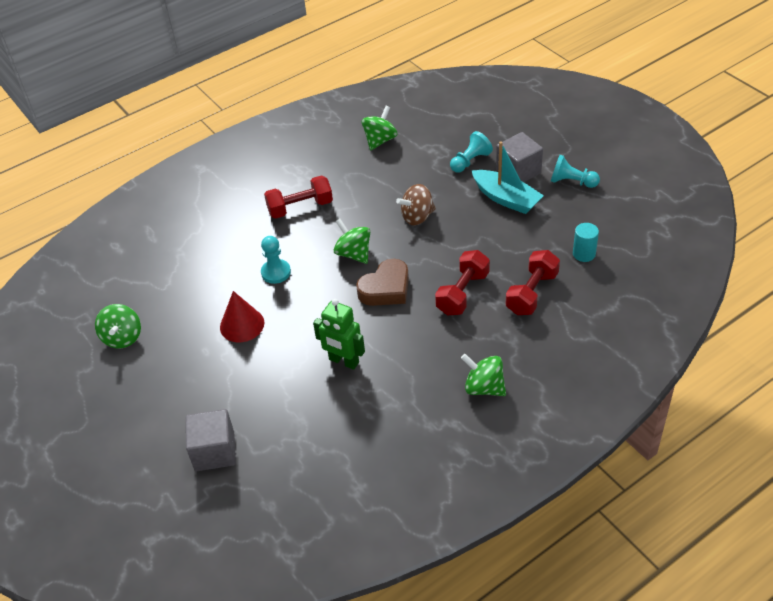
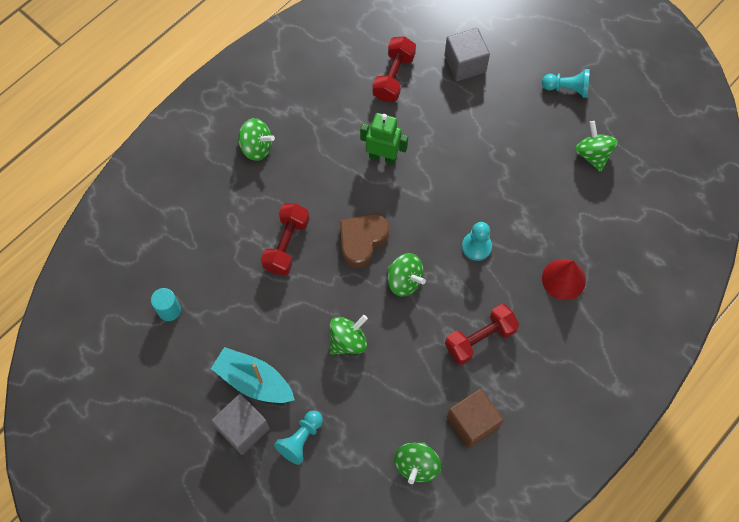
camera: 165 degrees right, 20 degrees up
red cone [220,291,264,342] -> red cone moved to [542,259,586,300]
brown spinning top [396,184,436,226] -> green spinning top [329,315,368,355]
red dumbbell [506,250,560,315] -> red dumbbell moved to [372,36,416,102]
turquoise pawn [551,155,600,188] -> turquoise pawn moved to [542,69,590,98]
none -> brown cube [447,389,504,449]

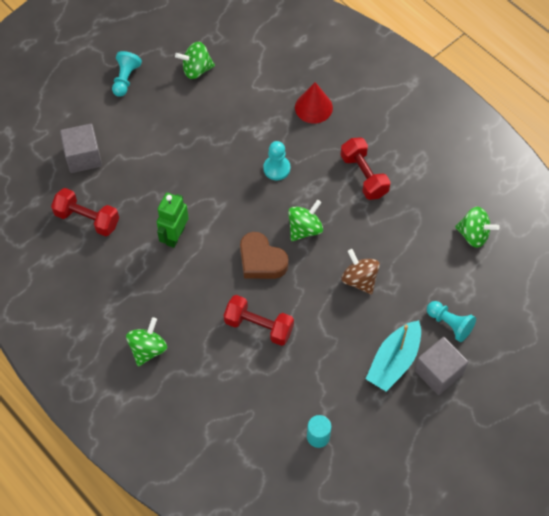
camera: 85 degrees left, 5 degrees down
green spinning top [329,315,368,355] -> brown spinning top [341,249,380,295]
brown cube [447,389,504,449] -> none

